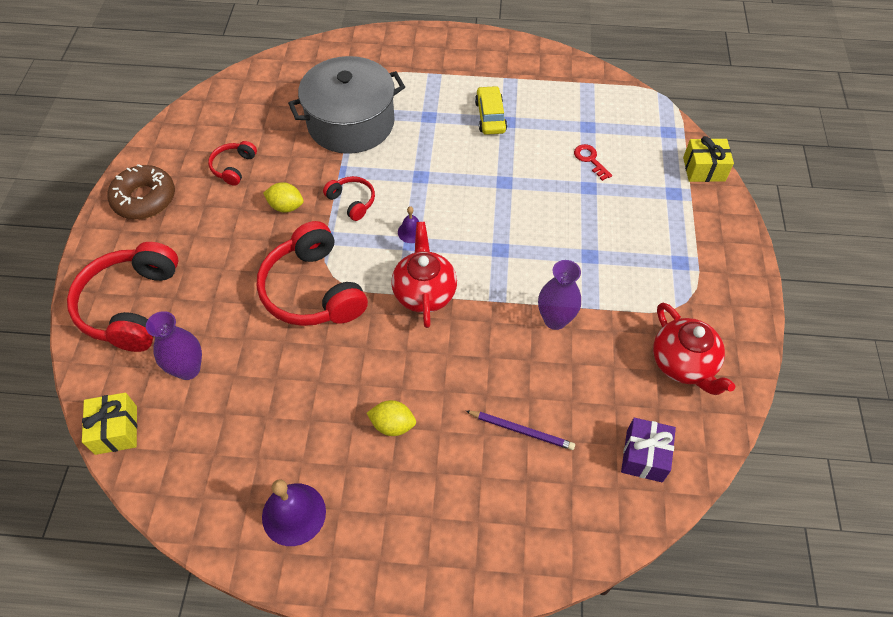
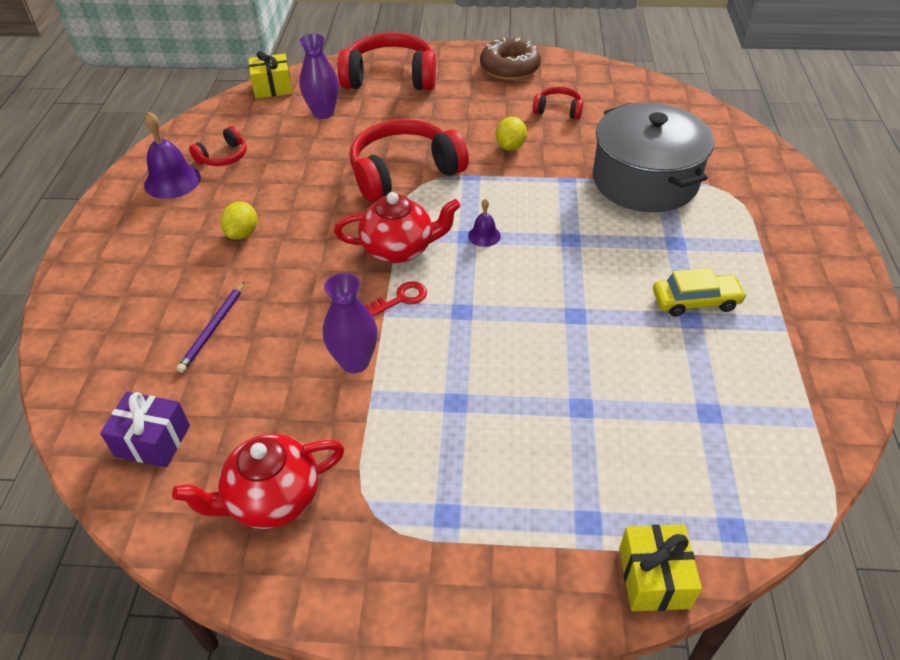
camera: 90 degrees right, 10 degrees down
red headphones [323,176,375,221] -> red headphones moved to [189,126,247,166]
red key [574,144,612,181] -> red key moved to [364,281,427,316]

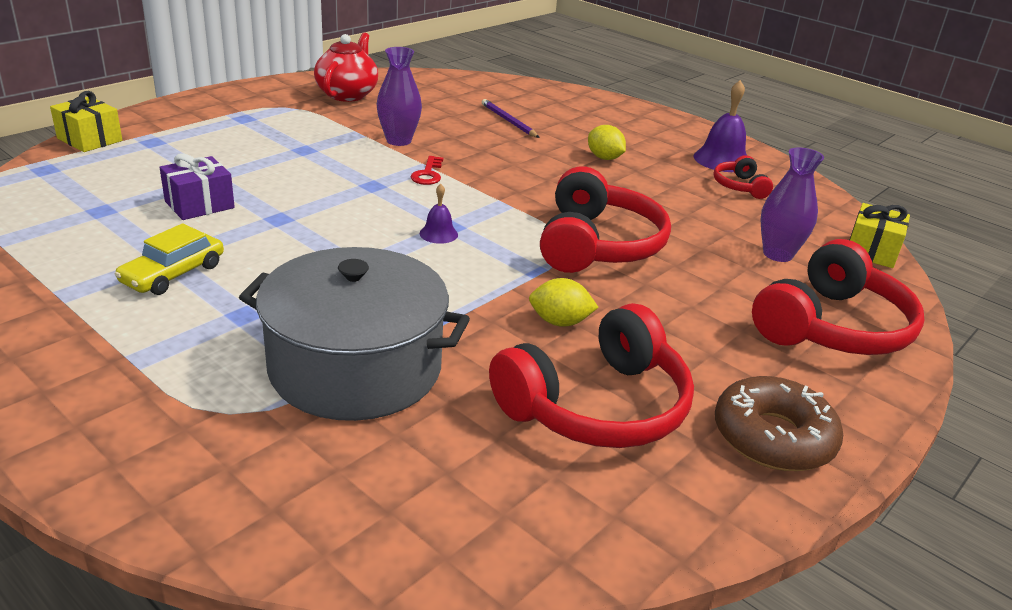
camera: 125 degrees right, 15 degrees down
purple gift [100,392,190,467] -> purple gift moved to [160,153,235,220]
red teapot [334,192,461,263] -> none
yellow lemon [496,117,527,151] -> yellow lemon turned 45 degrees counterclockwise [529,278,599,327]
red headphones [533,87,583,119] -> red headphones [489,303,694,448], size x2.05

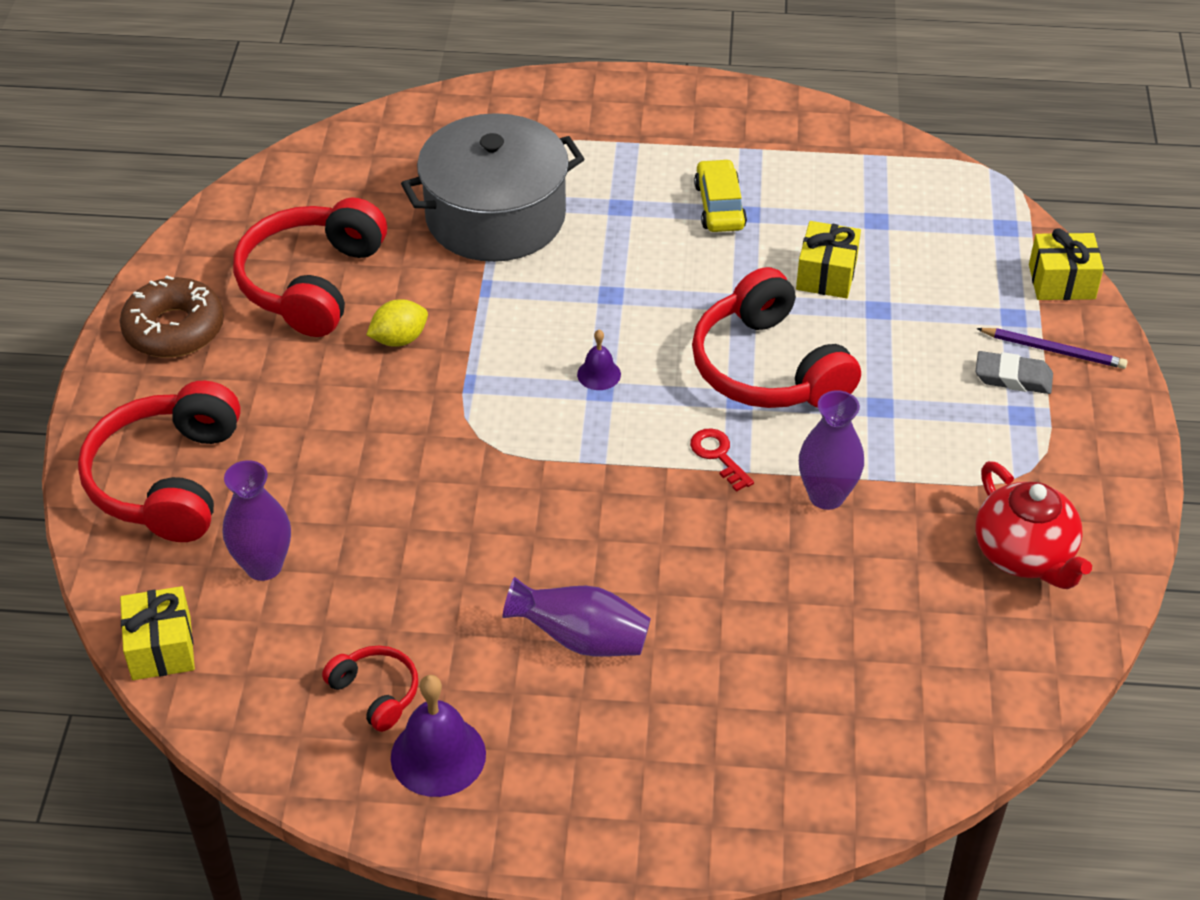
camera: 145 degrees right, 15 degrees up
purple gift [160,153,235,220] -> yellow gift [796,221,861,298]
purple pencil [482,99,540,138] -> purple pencil moved to [976,328,1128,369]
red headphones [540,166,671,273] -> red headphones moved to [692,267,861,408]
yellow lemon [588,125,626,160] -> purple vase [502,577,651,657]
none -> grey eraser [976,351,1053,394]

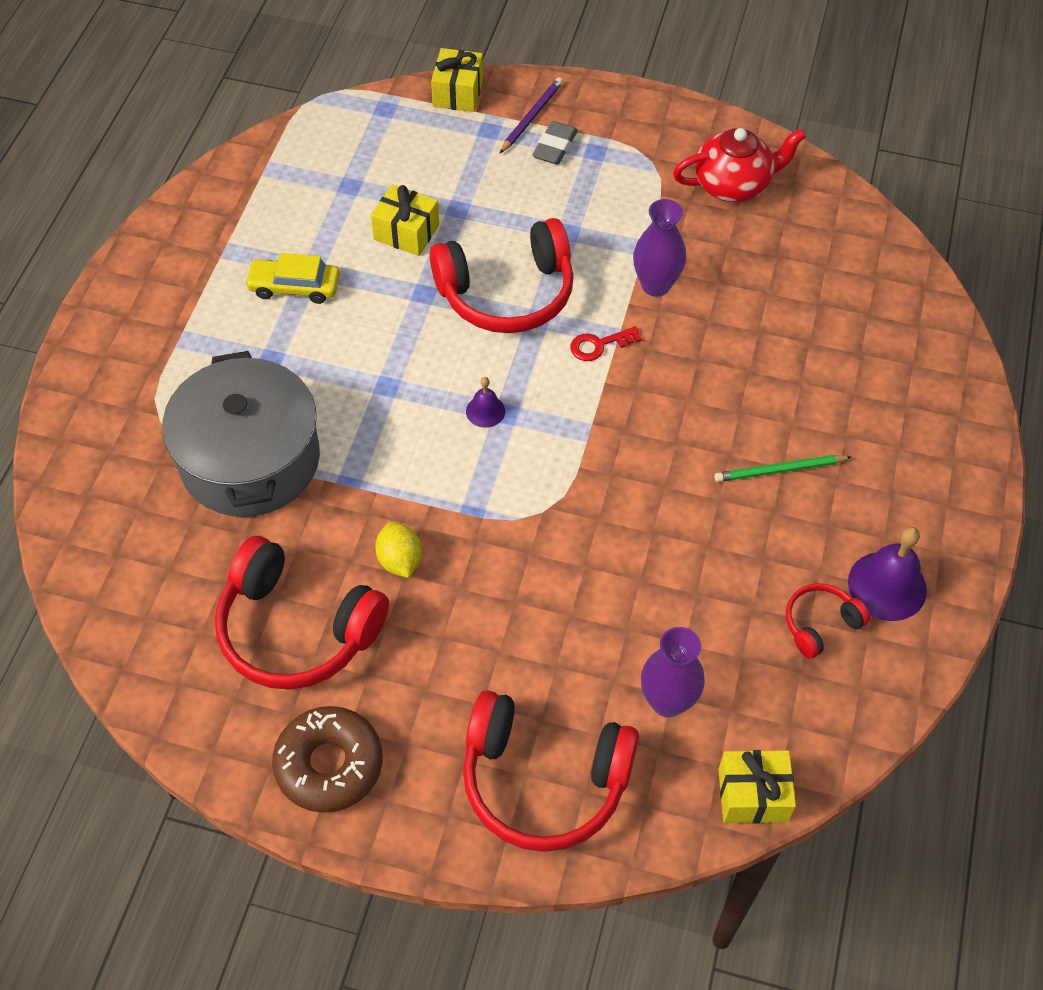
camera: 80 degrees left, 10 degrees up
purple vase [502,577,651,657] -> green pencil [714,455,851,482]

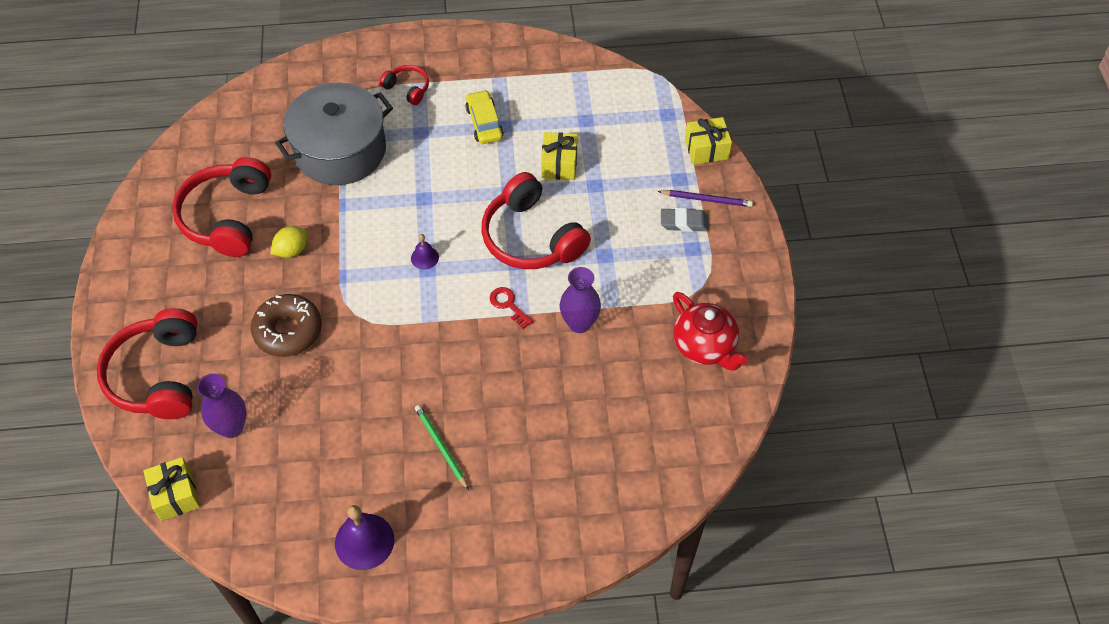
camera: 70 degrees right, 0 degrees up
brown donut [272,706,383,813] -> brown donut moved to [251,294,322,357]
red headphones [786,583,870,659] -> red headphones moved to [379,65,429,105]

